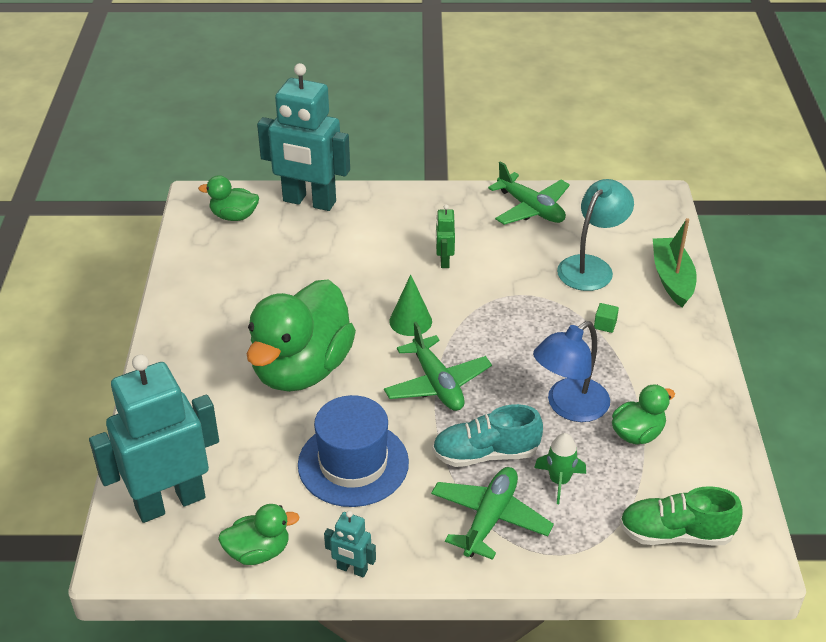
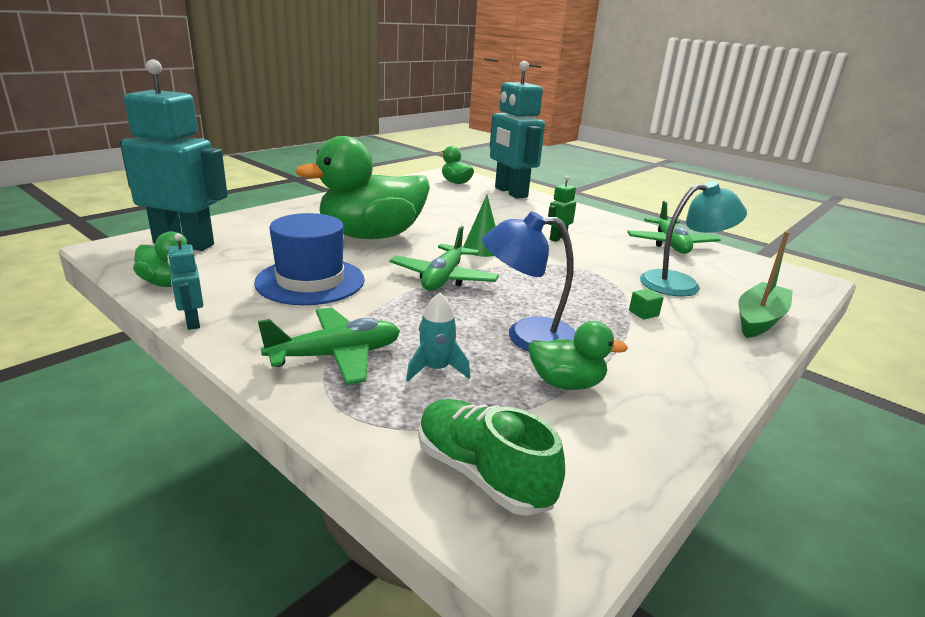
camera: 40 degrees right, 15 degrees down
turquoise shoe [432,404,543,467] -> none
green rocket [534,433,586,504] -> turquoise rocket [406,293,470,382]

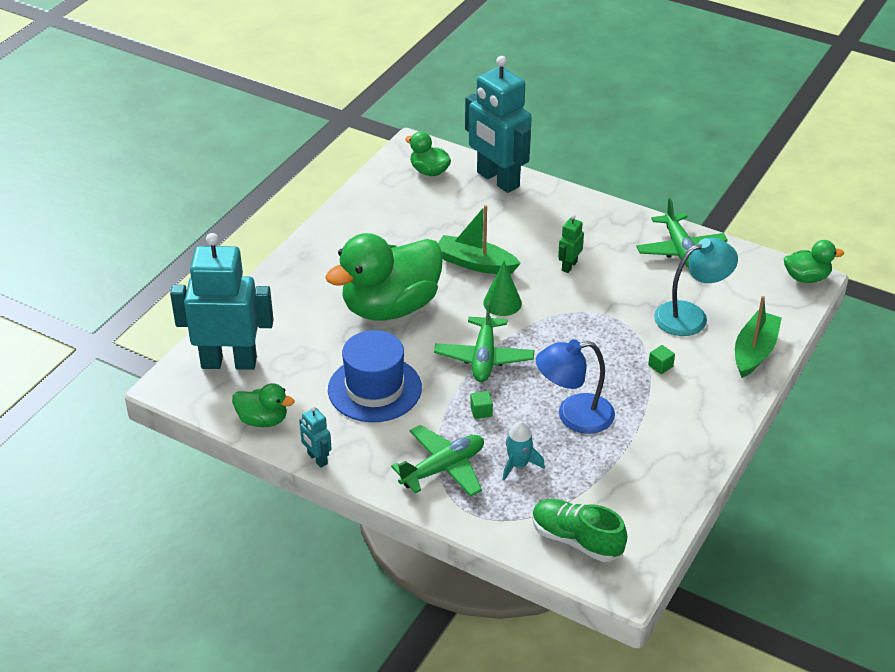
camera: 10 degrees left, 15 degrees up
green duck [528,321,628,390] -> green duck moved to [784,240,844,283]
none -> green boat [438,205,521,274]
none -> green cube [470,391,493,419]

